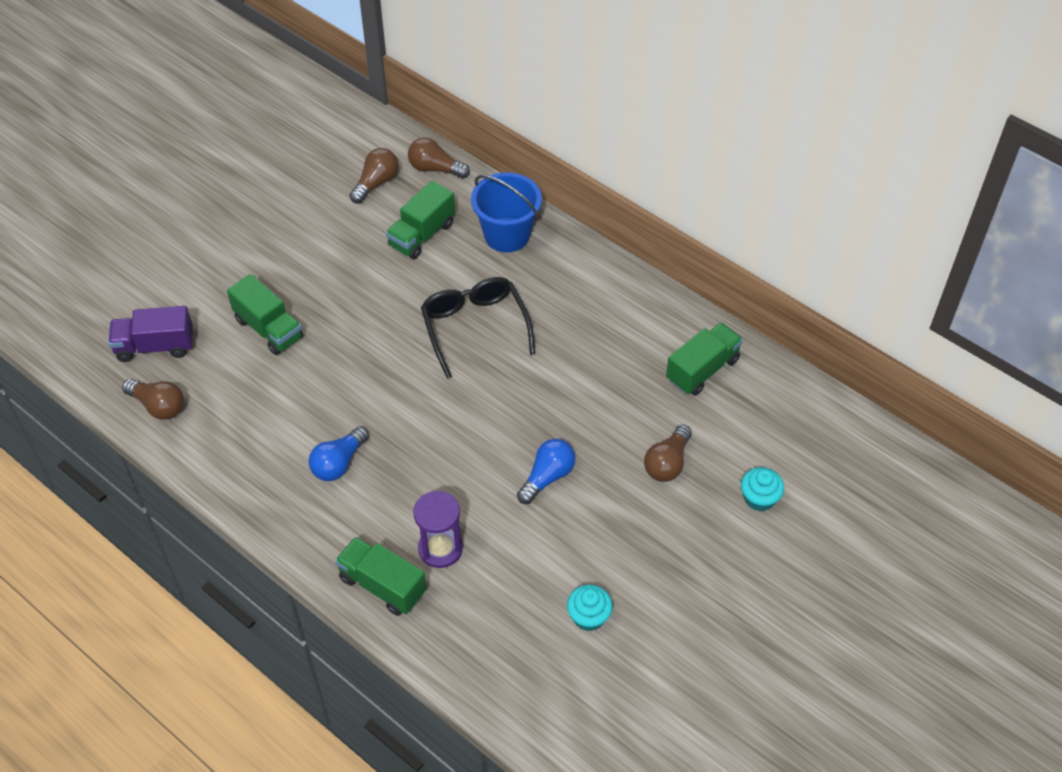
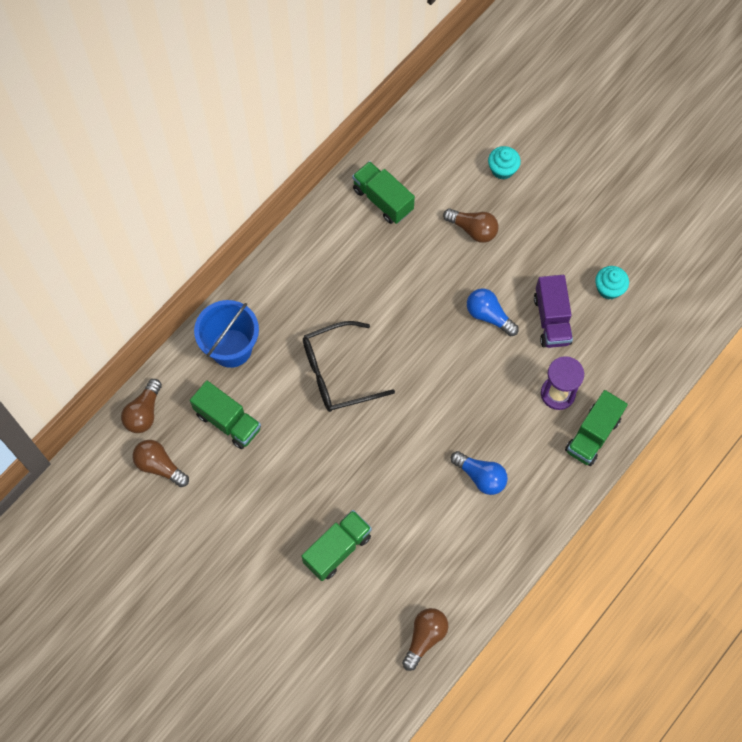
camera: 90 degrees left, 15 degrees up
purple truck [108,306,193,362] -> purple truck moved to [534,275,573,348]

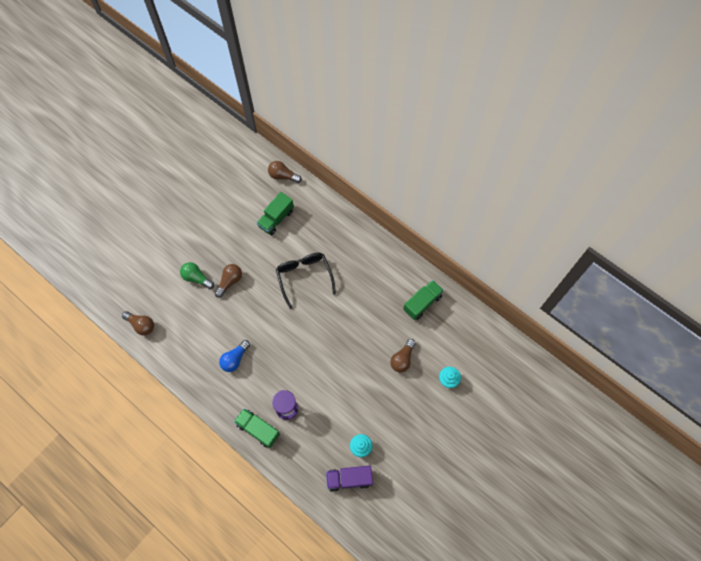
camera: 90 degrees right, 0 degrees up
brown light bulb [133,440,189,487] -> brown light bulb moved to [215,264,242,298]
blue bucket [194,300,259,368] -> none
green truck [301,510,372,581] -> green light bulb [180,262,214,289]
blue light bulb [467,288,519,336] -> none
purple truck [534,275,573,348] -> purple truck moved to [326,465,373,492]

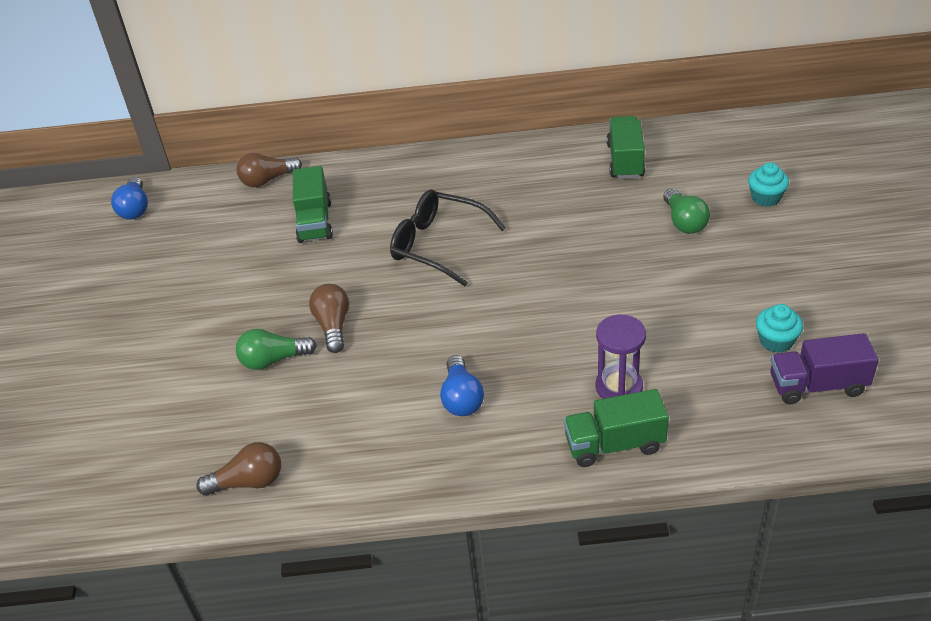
camera: 40 degrees left, 25 degrees down
purple truck [326,465,373,492] -> purple truck turned 45 degrees clockwise [770,333,879,404]
brown light bulb [390,339,415,372] -> green light bulb [663,188,710,234]
none -> blue light bulb [111,177,148,220]

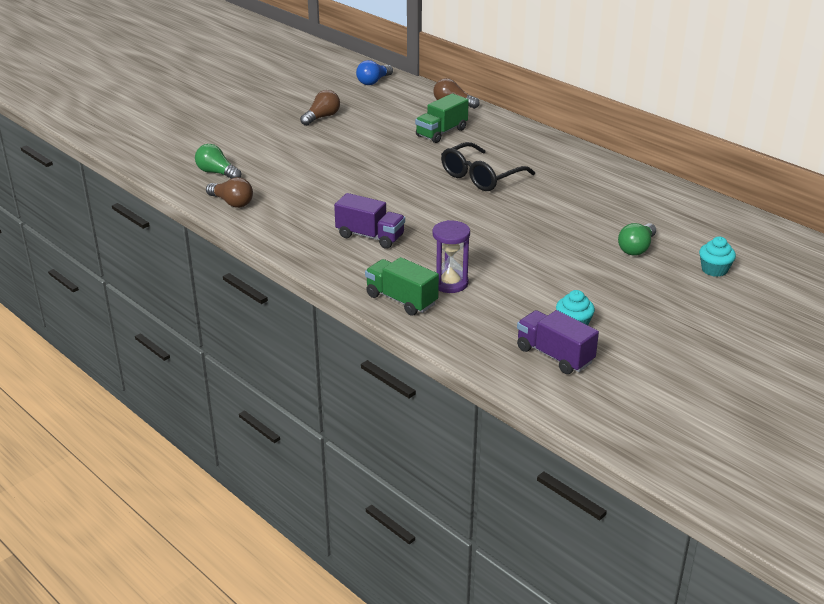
camera: 45 degrees right, 10 degrees down
green light bulb [236,329,317,370] -> green light bulb moved to [195,144,241,179]
brown light bulb [309,284,349,353] -> brown light bulb moved to [300,90,340,126]
black glasses [390,190,506,286] -> black glasses turned 120 degrees counterclockwise [441,142,535,191]
blue light bulb [440,355,484,416] -> purple truck [334,193,405,249]
green truck [606,116,645,179] -> none

